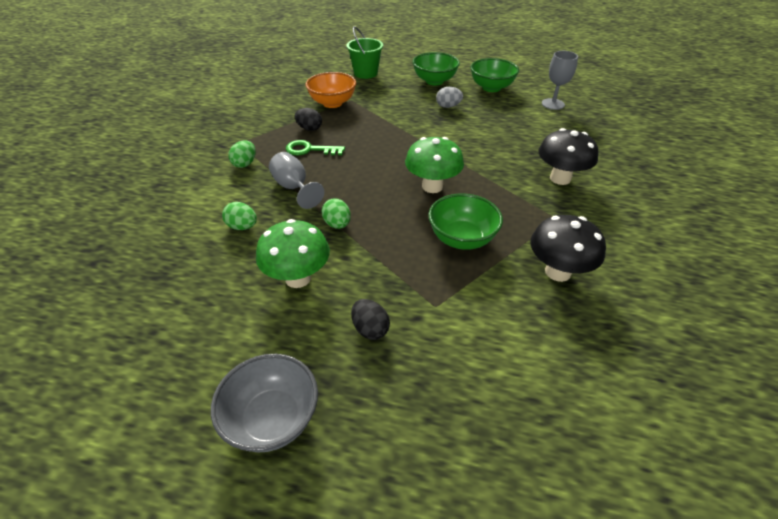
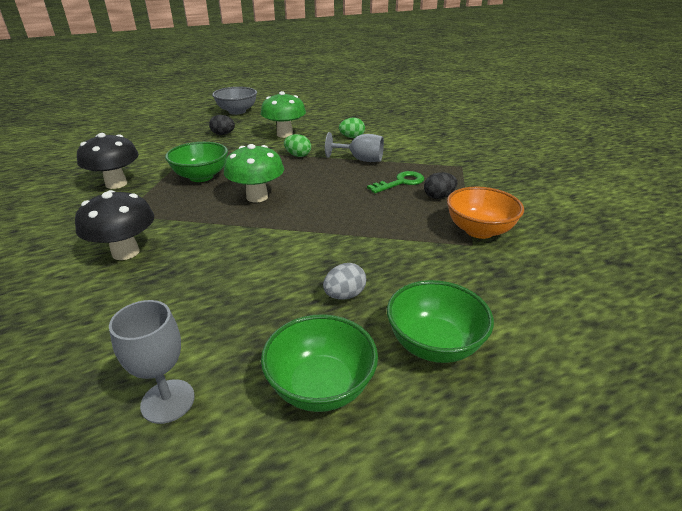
camera: 140 degrees right, 10 degrees down
green egg [228,140,256,168] -> none
green bucket [347,26,383,79] -> none

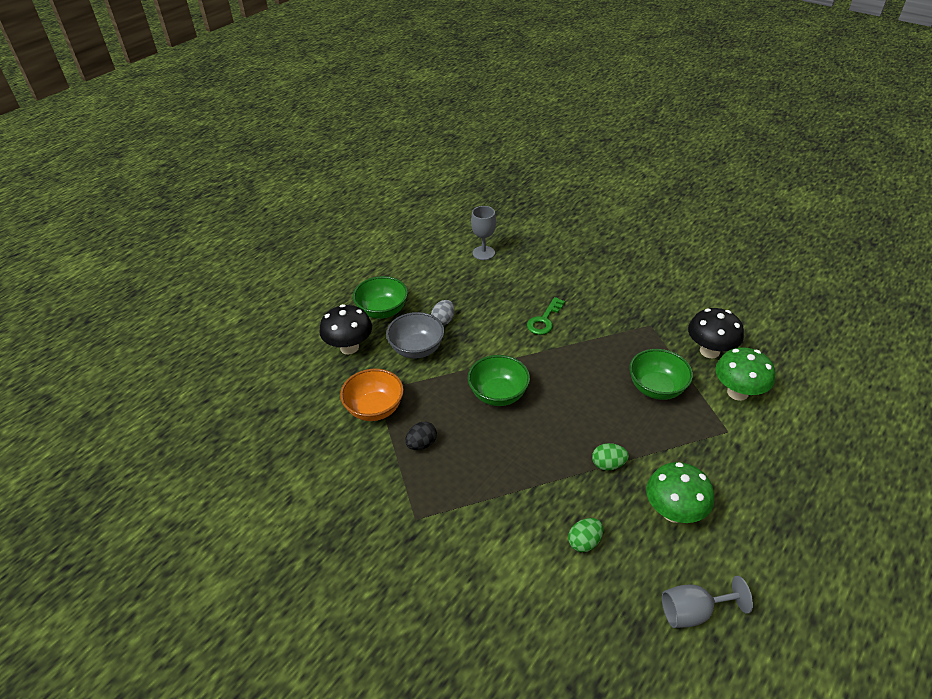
camera: 155 degrees right, 10 degrees up
black mushroom [75,190,154,260] -> black mushroom moved to [319,304,372,354]
black egg [209,115,235,135] -> none
grey bowl [212,87,257,115] -> grey bowl moved to [386,312,445,359]
green mushroom [224,144,284,202] -> green mushroom moved to [716,347,775,401]
green bowl [261,314,378,412] -> green bowl moved to [468,355,530,406]
grey goblet [325,132,384,162] -> grey goblet moved to [662,576,753,628]
green key [367,171,424,193] -> green key moved to [527,297,565,335]

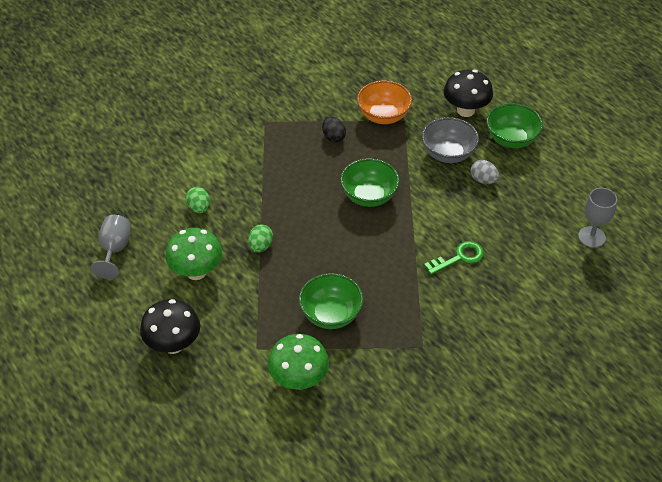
camera: 105 degrees right, 5 degrees up
green key [527,297,565,335] -> green key turned 105 degrees clockwise [424,241,484,275]
black mushroom [688,308,744,358] -> black mushroom moved to [140,299,200,354]

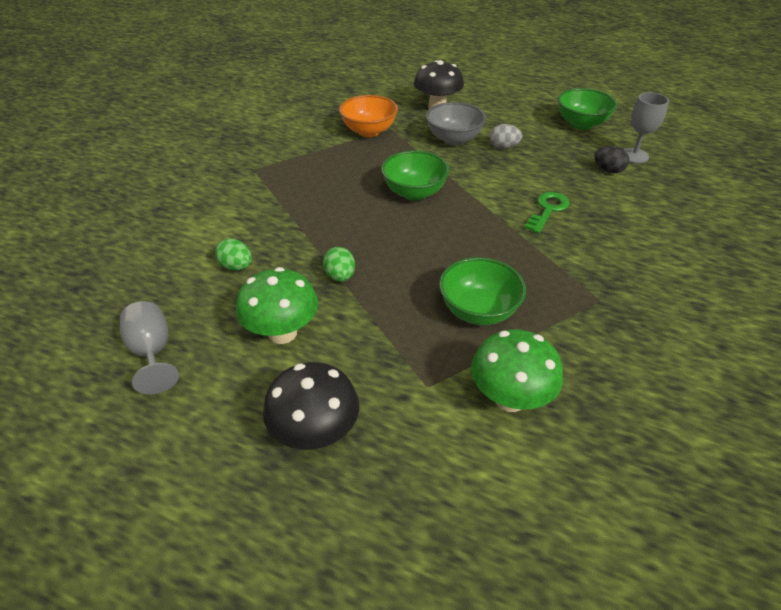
camera: 30 degrees left, 5 degrees down
black egg [322,116,346,142] -> black egg moved to [594,146,629,173]
green bowl [486,103,543,148] -> green bowl moved to [558,88,617,130]

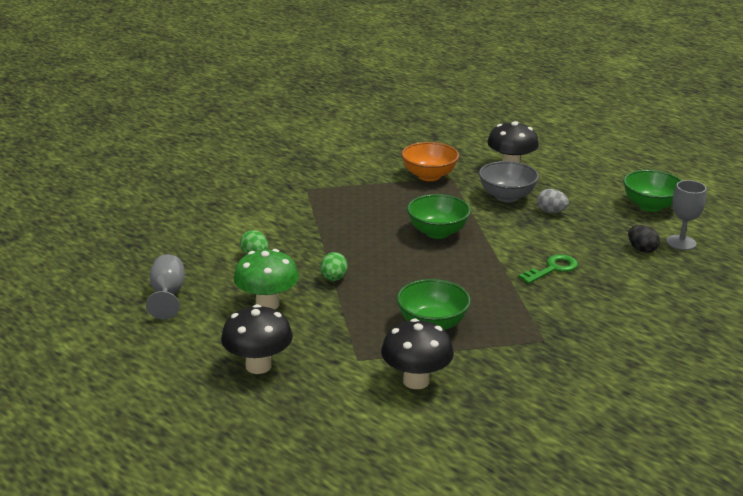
camera: 20 degrees right, 15 degrees down
green mushroom [471,329,563,412] -> black mushroom [381,318,454,389]

